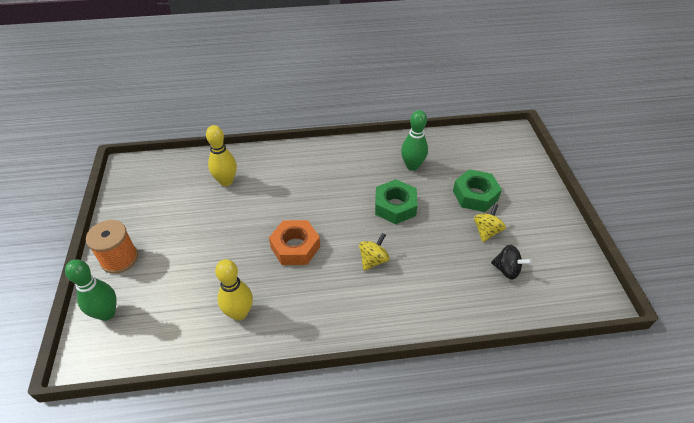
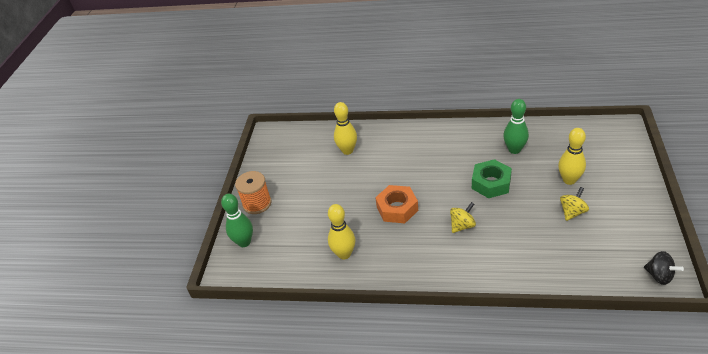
camera: 20 degrees right, 5 degrees down
green nut [453,169,502,212] -> yellow bowling pin [558,128,586,185]
black spinning top [491,245,532,279] -> black spinning top moved to [644,251,684,285]

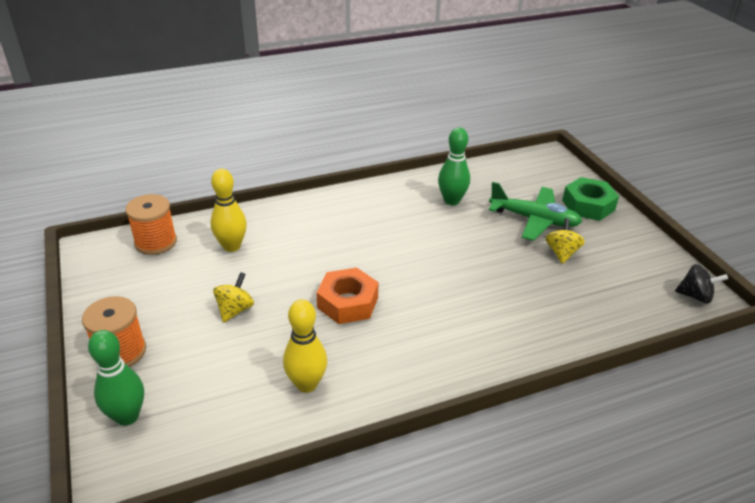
camera: 35 degrees left, 5 degrees down
yellow spinning top [450,202,476,233] -> yellow spinning top moved to [213,272,254,323]
green nut [472,159,512,198] -> green nut moved to [562,177,619,221]
yellow bowling pin [558,128,586,185] -> green plane [489,182,582,241]
none -> orange spool [125,194,177,255]

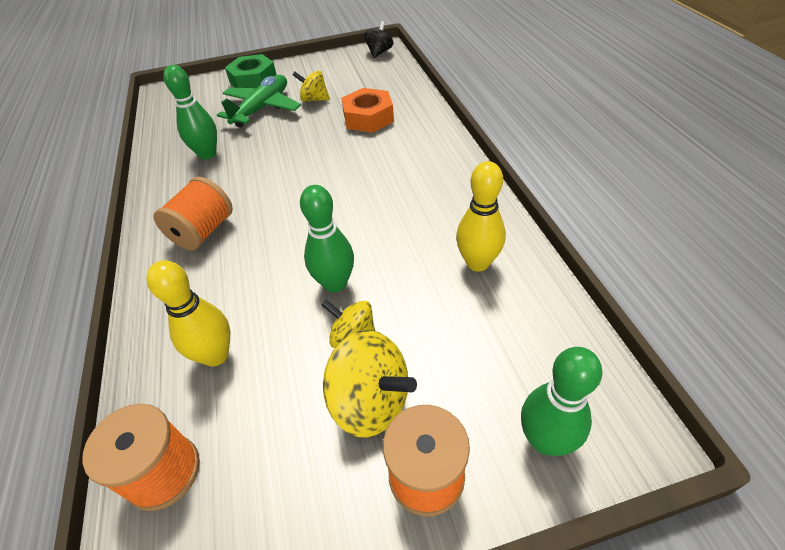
camera: 80 degrees left, 10 degrees up
orange nut [316,268,379,324] -> orange nut moved to [341,88,394,133]
none -> orange spool [154,177,233,251]
none -> green bowling pin [300,185,354,293]
none -> yellow spinning top [323,330,417,437]

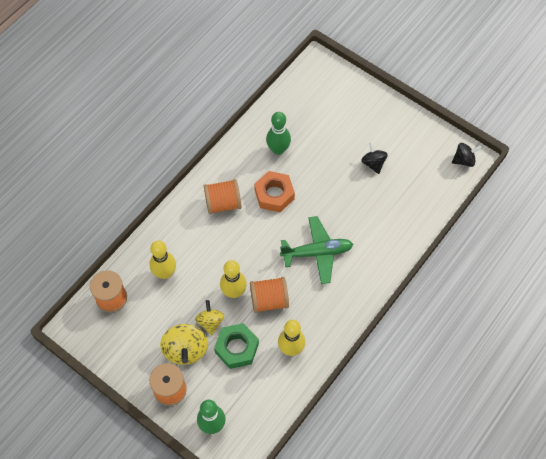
camera: 50 degrees right, 15 degrees up
green plane [217,75,301,127] -> green plane moved to [280,216,353,284]
green nut [225,54,277,88] -> green nut moved to [214,323,259,369]
yellow spinning top [293,71,330,102] -> black spinning top [361,142,388,174]
green bowling pin [300,185,354,293] -> yellow bowling pin [220,260,247,298]
orange nut [341,88,394,133] -> orange nut moved to [254,171,295,212]
none -> orange spool [250,277,289,313]

